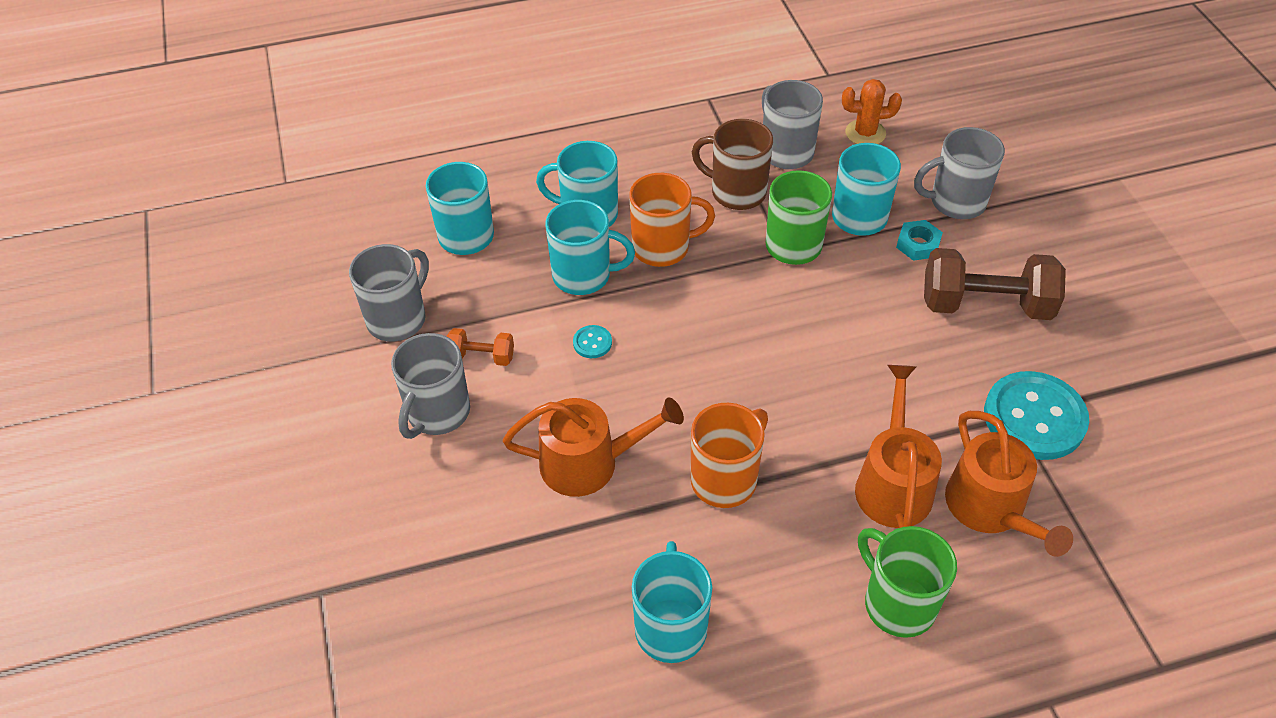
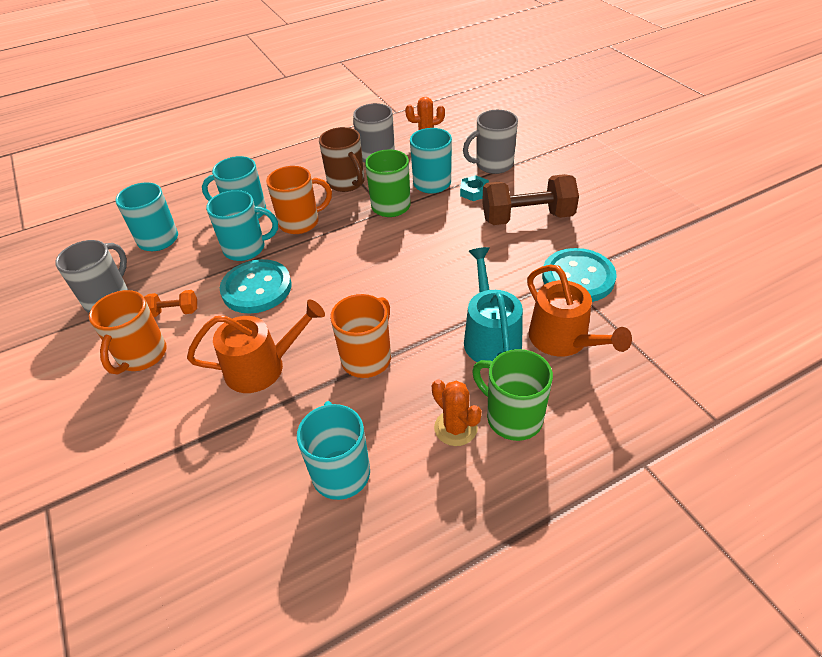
camera: 10 degrees left, 5 degrees down
grey mug [391,333,470,439] -> orange mug [89,290,167,375]
turquoise button [573,325,612,358] -> turquoise button [220,259,292,314], size x2.42
brown mug [692,119,773,210] -> brown mug turned 135 degrees counterclockwise [319,127,364,192]
orange watering can [855,365,942,528] -> turquoise watering can [464,247,523,362]
none -> orange cactus [432,379,482,446]

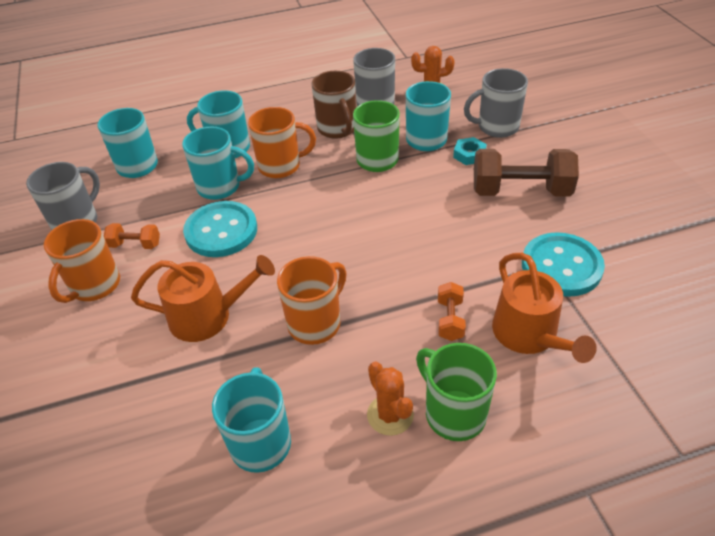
camera: 10 degrees right, 0 degrees up
turquoise watering can [464,247,523,362] -> orange dumbbell [438,282,466,341]

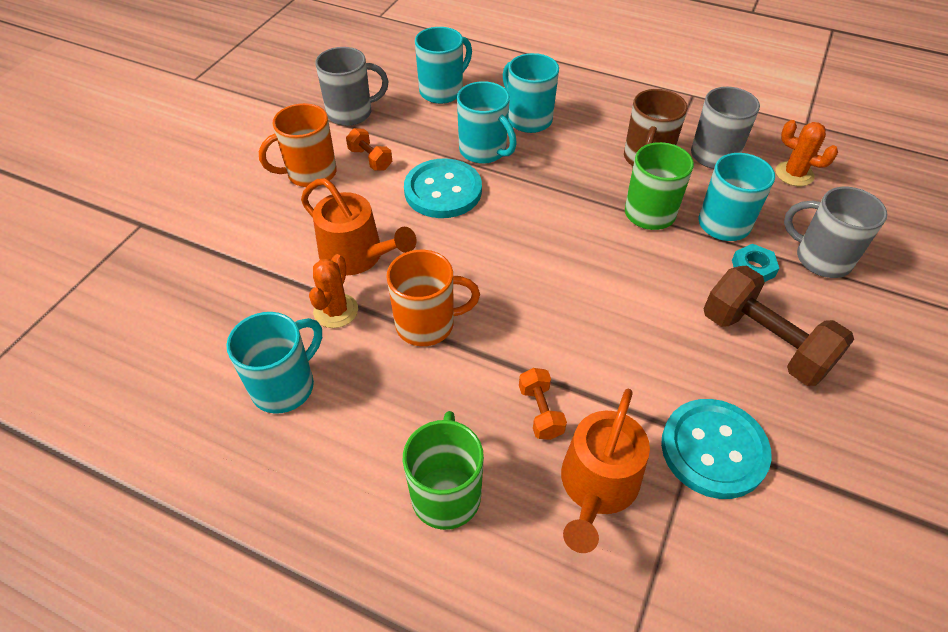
camera: 40 degrees right, 5 degrees up
orange mug [248,107,316,178] -> none
orange cactus [367,362,414,436] -> orange cactus moved to [309,254,358,328]
orange dumbbell [438,282,466,341] -> orange dumbbell turned 60 degrees counterclockwise [519,368,567,440]

